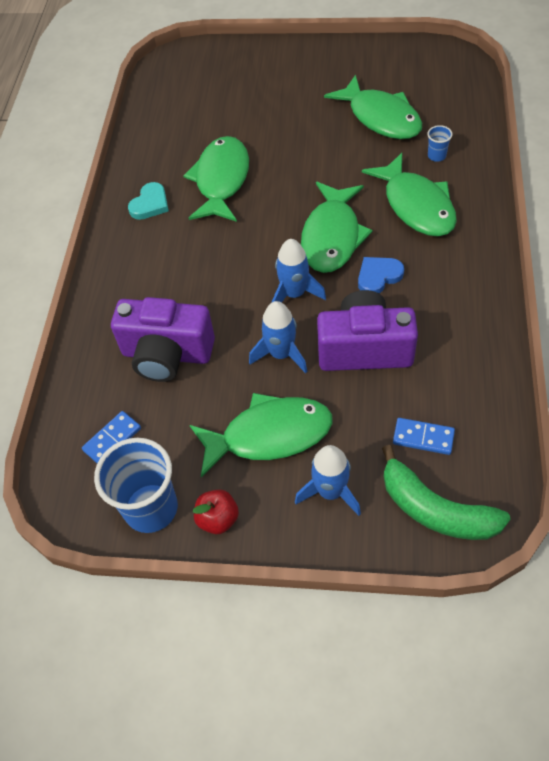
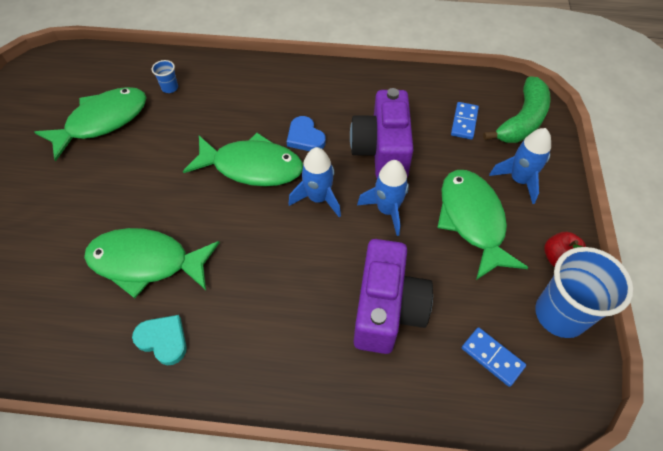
camera: 95 degrees left, 0 degrees up
green fish [362,153,457,237] -> none

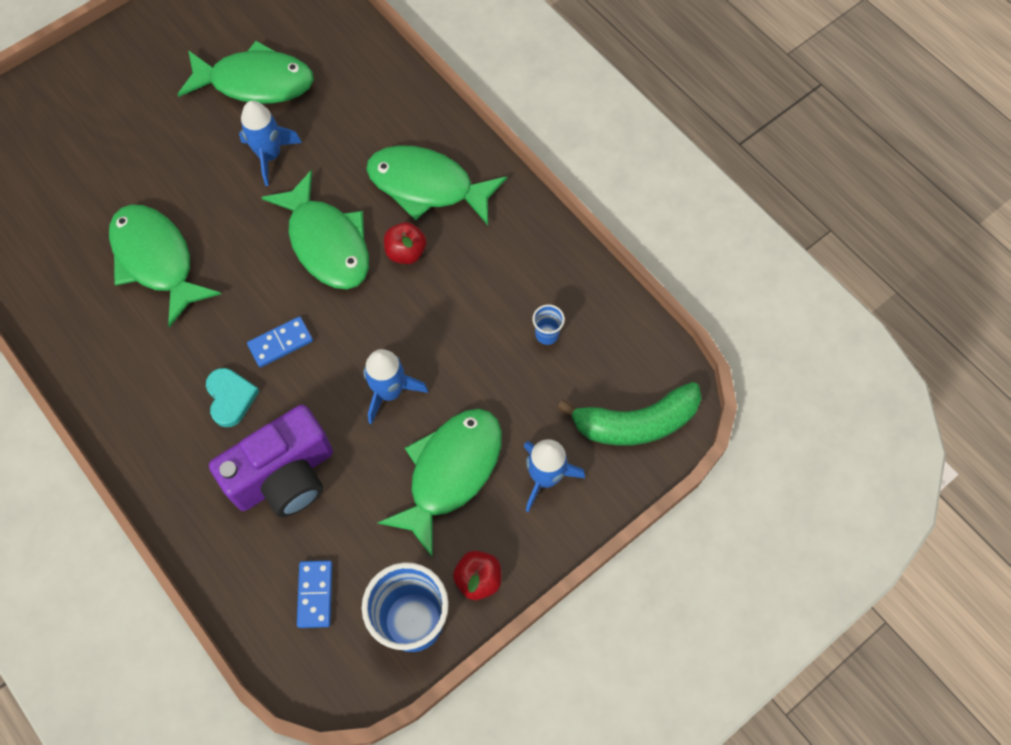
camera: 45 degrees right, 10 degrees up
turquoise heart [132,315,187,365] -> turquoise heart moved to [206,368,259,427]
blue cup [152,60,178,93] -> blue cup moved to [533,305,565,345]
blue heart [287,116,326,151] -> red apple [384,222,427,264]
blue rocket [289,147,341,217] -> blue rocket moved to [239,101,302,186]
purple camera [350,88,414,178] -> none
blue domino [451,102,479,140] -> blue domino moved to [247,316,313,367]
none -> green fish [366,145,507,225]

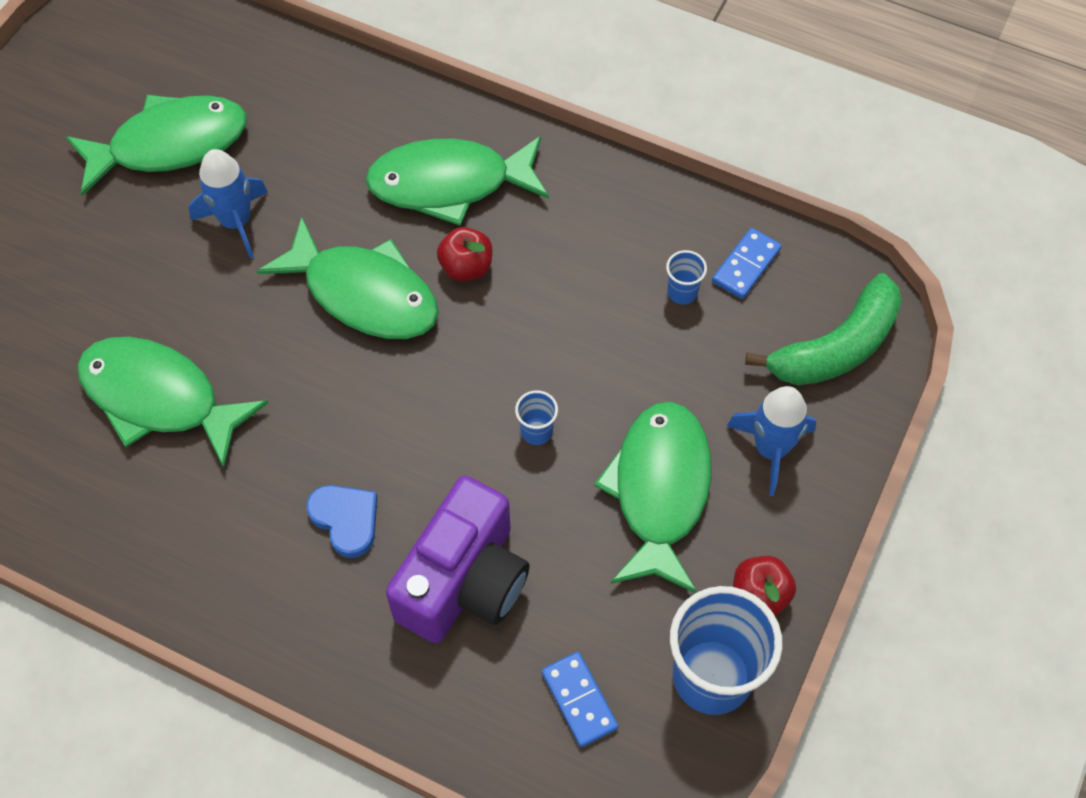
camera: 25 degrees left, 5 degrees down
turquoise heart [206,368,259,427] -> blue heart [307,485,378,558]
blue domino [247,316,313,367] -> blue domino moved to [712,228,782,299]
blue rocket [364,349,428,424] -> blue cup [515,390,558,445]

